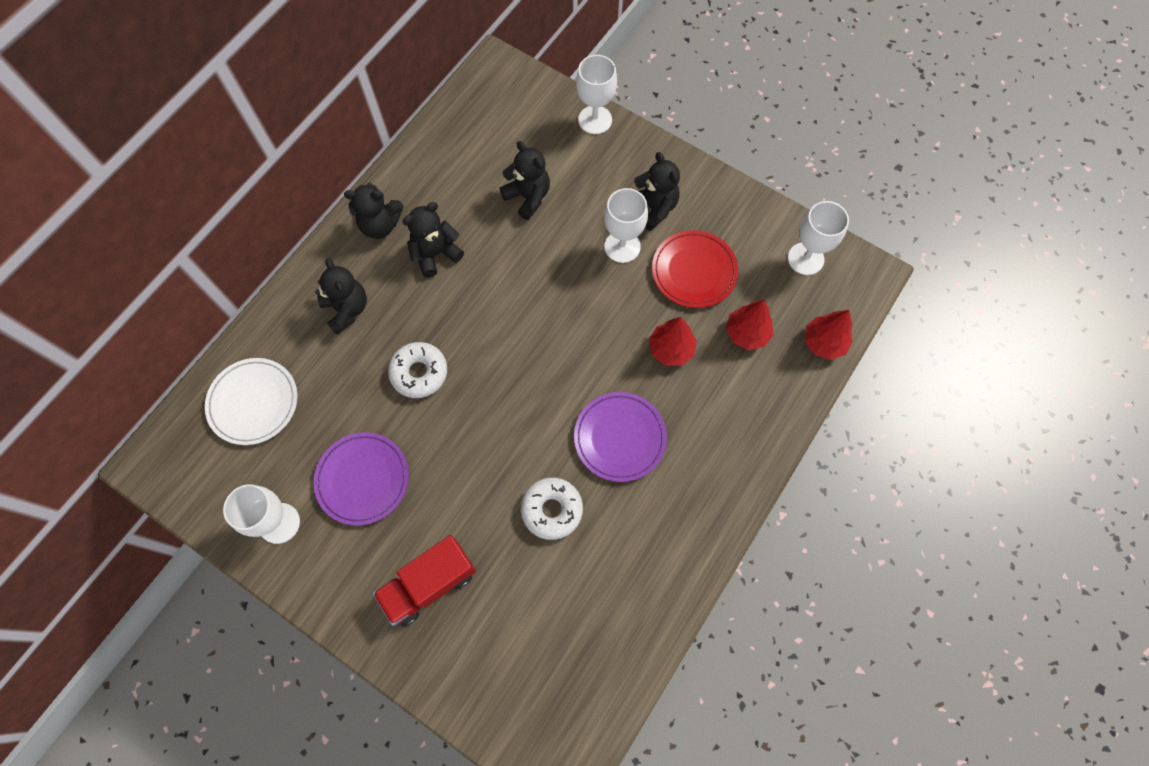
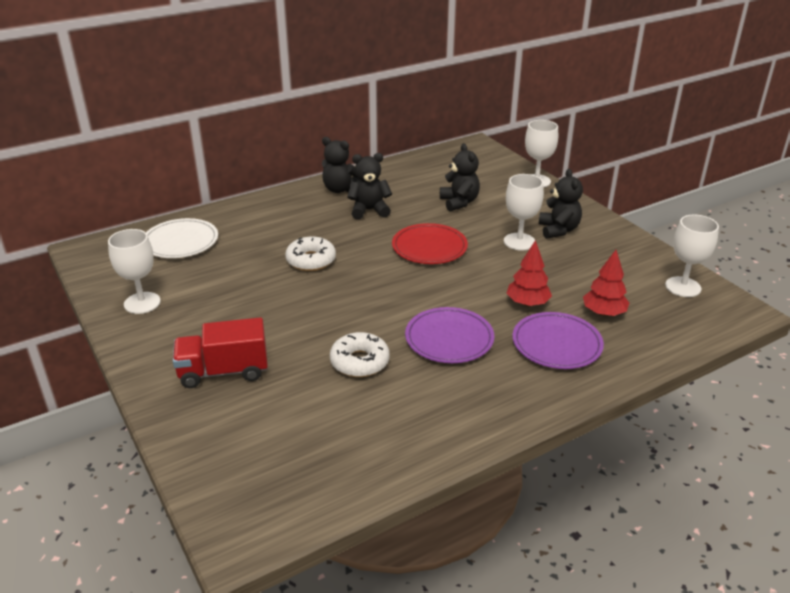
camera: 25 degrees right, 35 degrees down
purple plate [314,432,409,526] -> purple plate moved to [512,312,604,369]
black teddy bear [315,258,367,335] -> none
red plate [652,230,738,308] -> red plate moved to [392,223,468,264]
red tree [805,310,853,360] -> none

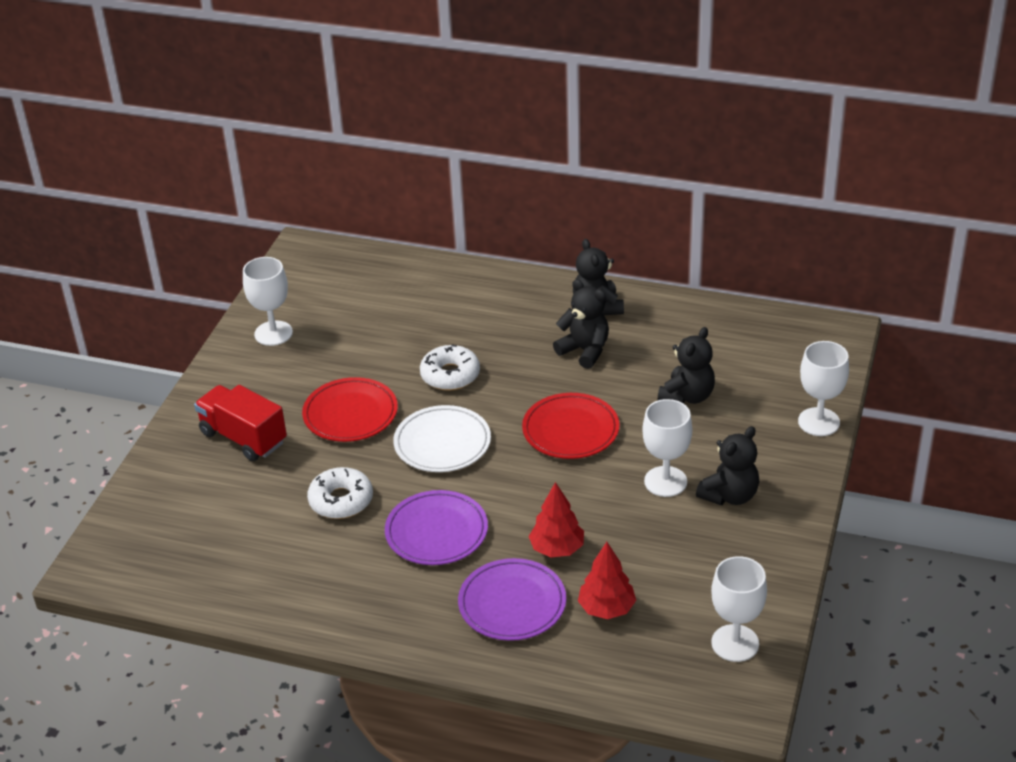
camera: 50 degrees right, 5 degrees up
white plate [146,218,218,258] -> white plate moved to [393,405,491,472]
none -> red plate [302,377,398,442]

